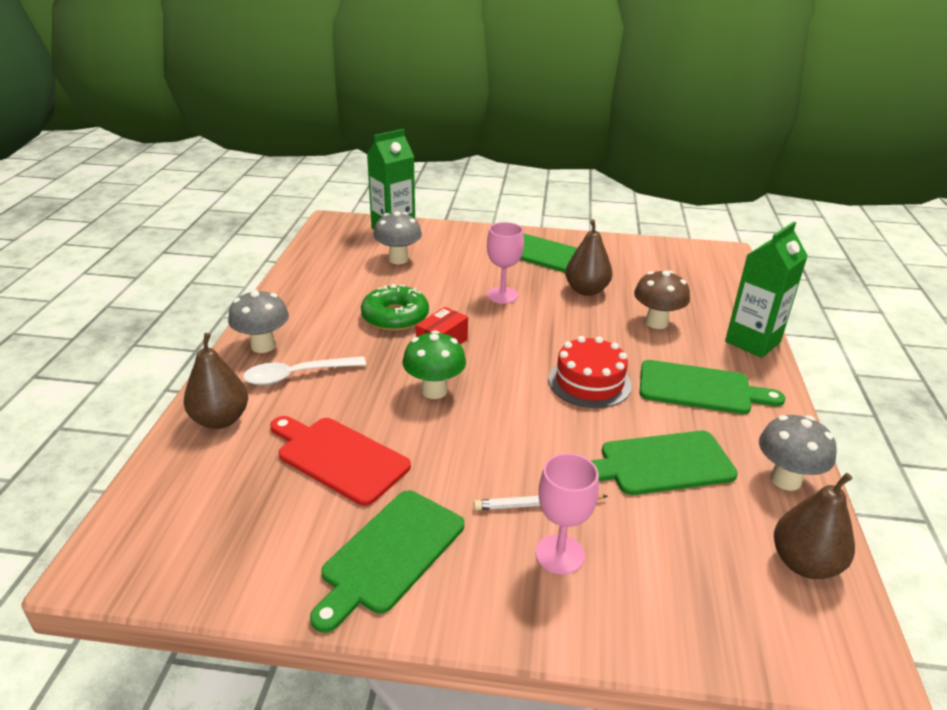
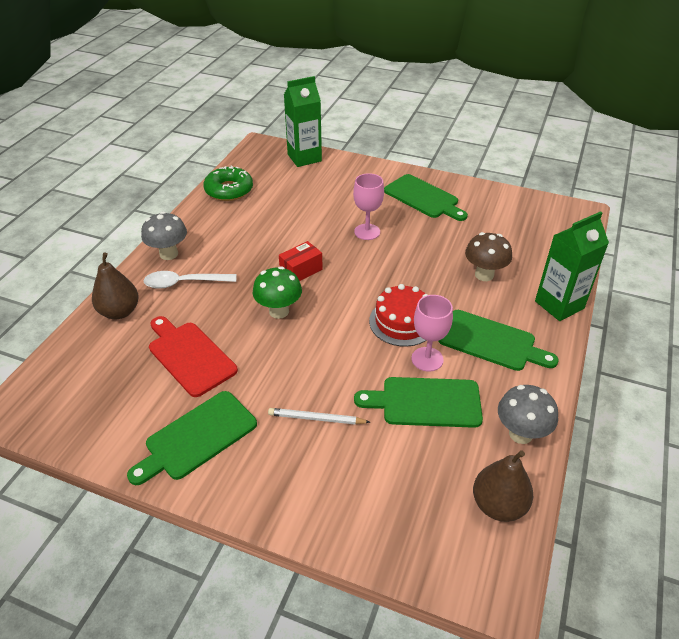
camera: 15 degrees right, 10 degrees up
green donut [361,284,429,331] -> green donut moved to [203,165,253,201]
grey mushroom [373,211,422,264] -> none
pink goblet [535,453,599,574] -> pink goblet moved to [411,295,453,372]
brown pear [565,219,612,296] -> none

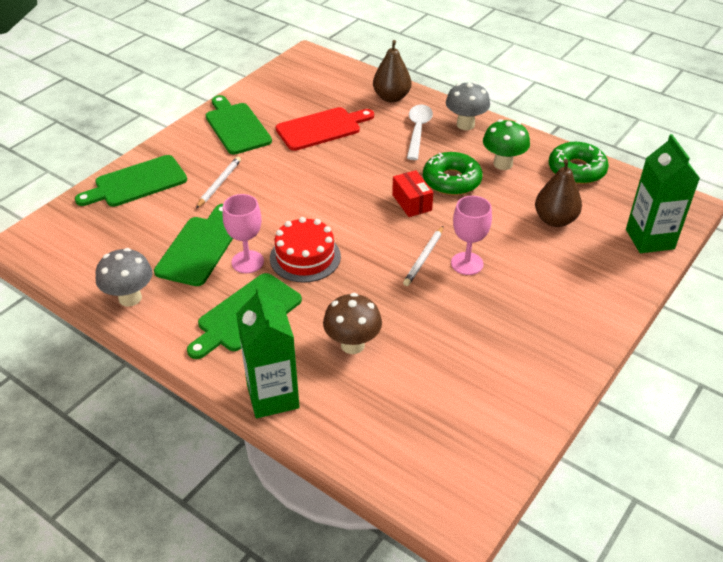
camera: 105 degrees right, 0 degrees up
green mushroom [253,266,302,319] -> green mushroom moved to [483,119,530,170]
green cutting board [384,174,468,221] -> green cutting board moved to [75,155,187,207]
brown pear [473,450,533,522] -> brown pear moved to [535,159,582,227]
none -> white pencil [403,226,443,286]
none -> green donut [423,152,483,195]

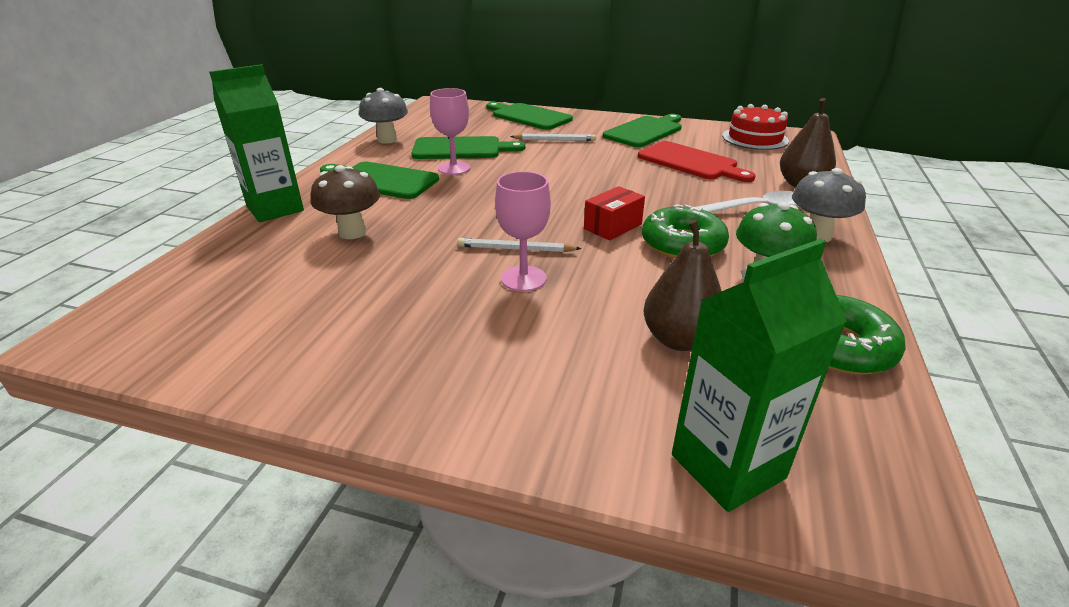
camera: 70 degrees right, 10 degrees down
red cake [270,217,341,283] -> red cake moved to [722,104,789,150]

